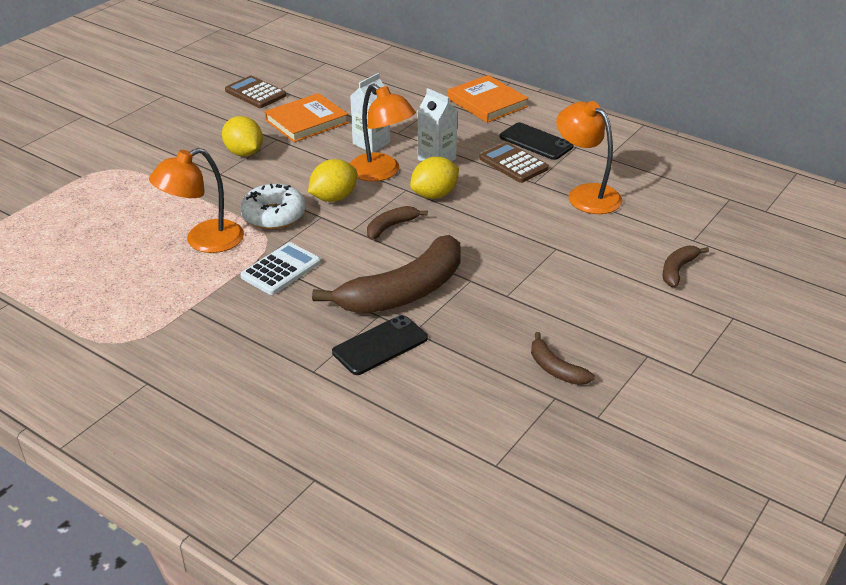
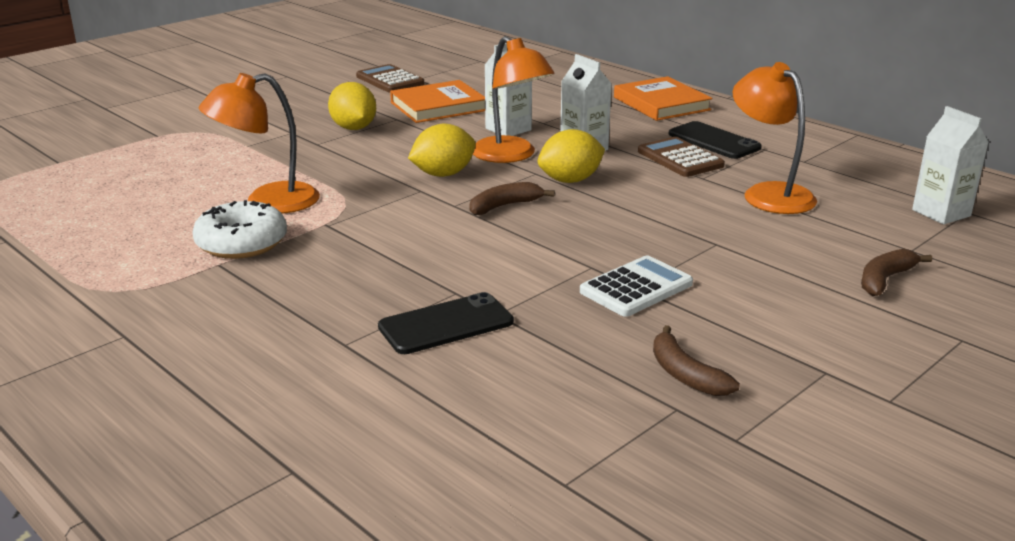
camera: 10 degrees right, 10 degrees down
white donut [240,184,306,229] -> white donut moved to [192,200,287,259]
white calculator [240,242,321,295] -> white calculator moved to [580,256,693,317]
brown banana [312,235,461,314] -> none
none -> white carton [912,106,989,224]

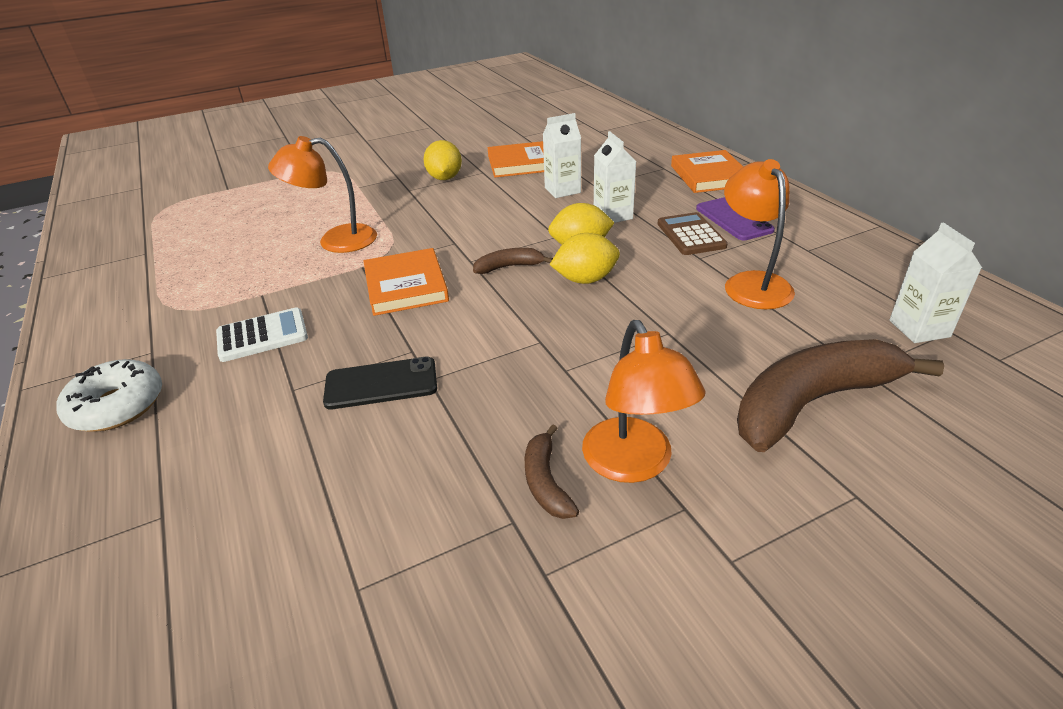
camera: 20 degrees right, 10 degrees up
white donut [192,200,287,259] -> white donut moved to [56,359,162,432]
brown calculator [356,64,424,92] -> none
yellow lemon [408,124,476,177] -> yellow lemon moved to [550,233,620,284]
orange lamp [473,36,555,163] -> orange lamp moved to [582,320,706,483]
white calculator [580,256,693,317] -> white calculator moved to [216,307,308,362]
black phone [668,121,762,159] -> purple phone [696,197,775,241]
brown banana [861,249,932,296] -> brown banana [737,339,944,452], size x2.17
none -> orange book [363,248,449,316]

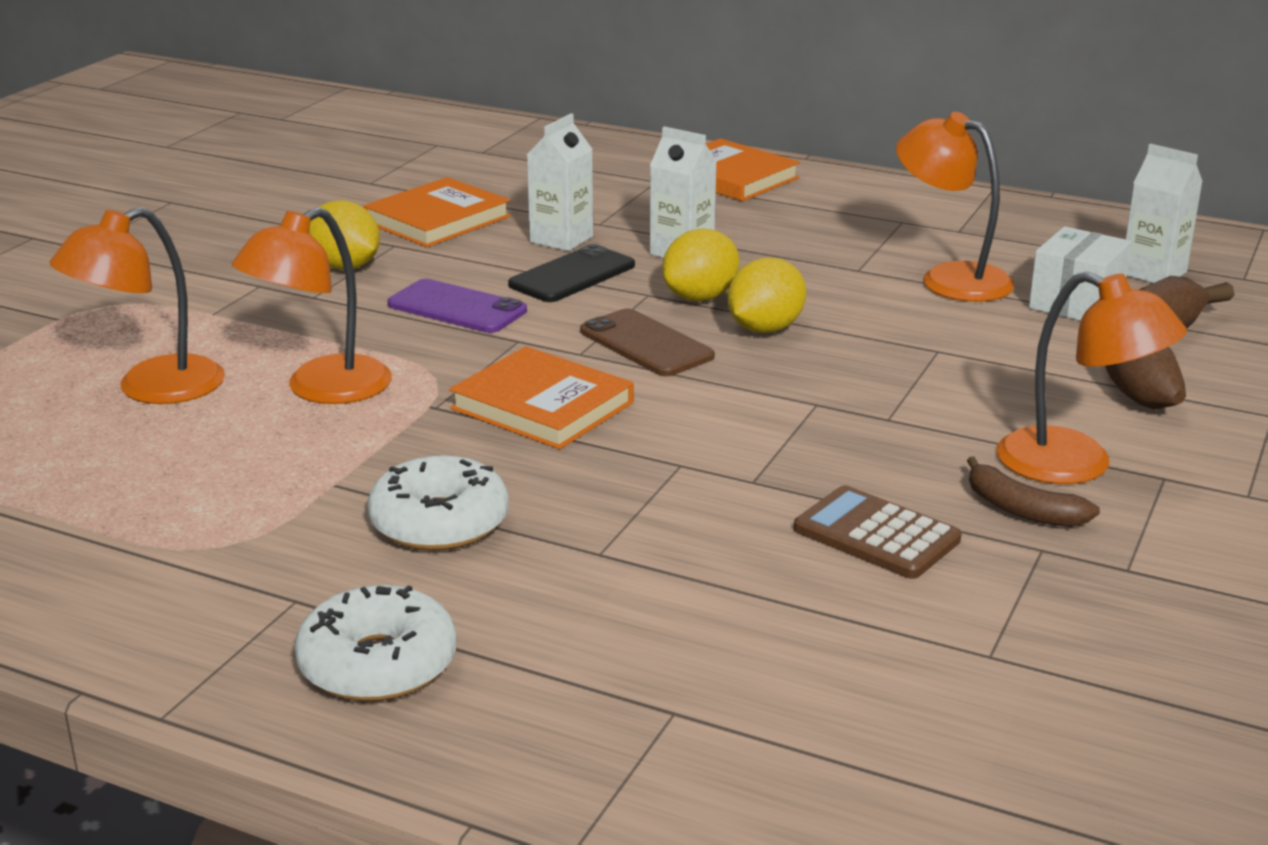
camera: 40 degrees left, 10 degrees down
white calculator [216,307,308,362] -> white donut [367,455,509,551]
black phone [323,357,437,409] -> black phone moved to [508,244,635,302]
brown banana [473,248,553,274] -> brown phone [580,308,715,376]
brown calculator [658,212,728,255] -> brown calculator moved to [794,485,961,579]
purple phone [696,197,775,241] -> purple phone moved to [388,279,527,333]
none -> orange lamp [49,207,225,404]
none -> white box [1029,227,1131,321]

